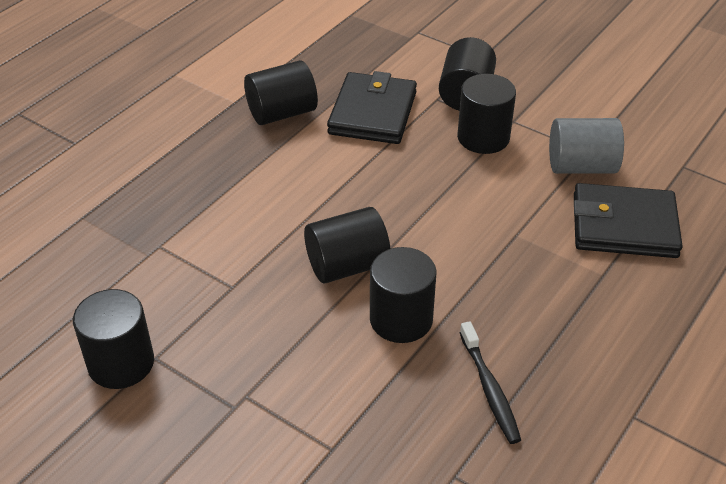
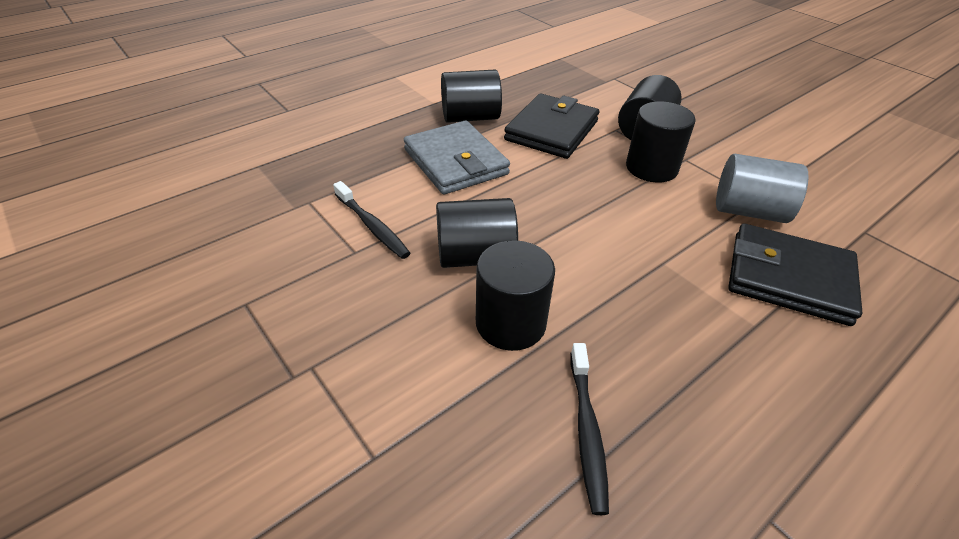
camera: 15 degrees right, 0 degrees up
black cylinder [73,289,154,389] -> none
none -> black toothbrush [333,181,410,259]
none -> grey wallet [404,120,510,195]

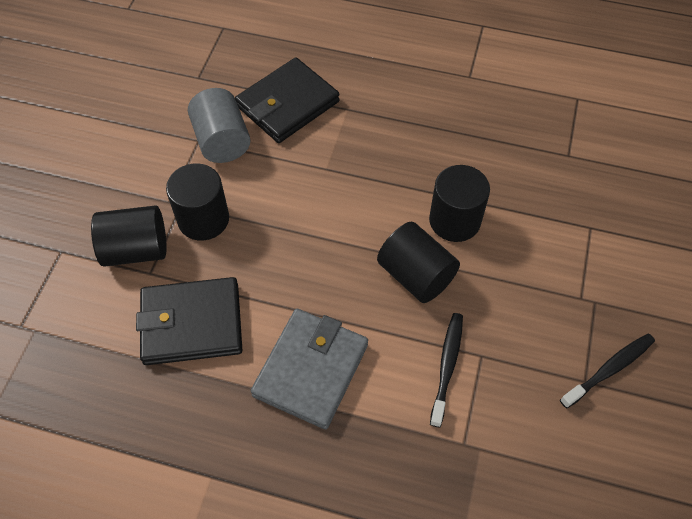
camera: 125 degrees left, 15 degrees up
black cylinder [441,70,502,123] -> none
black toothbrush [570,343,609,515] -> black toothbrush moved to [560,334,655,408]
black wallet [728,223,863,326] -> black wallet turned 60 degrees clockwise [235,57,340,143]

